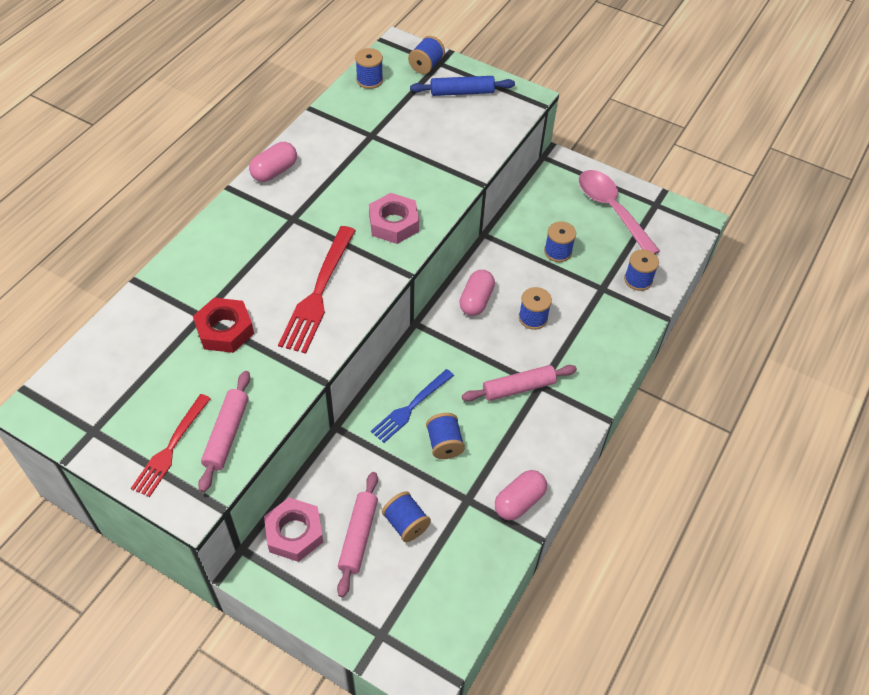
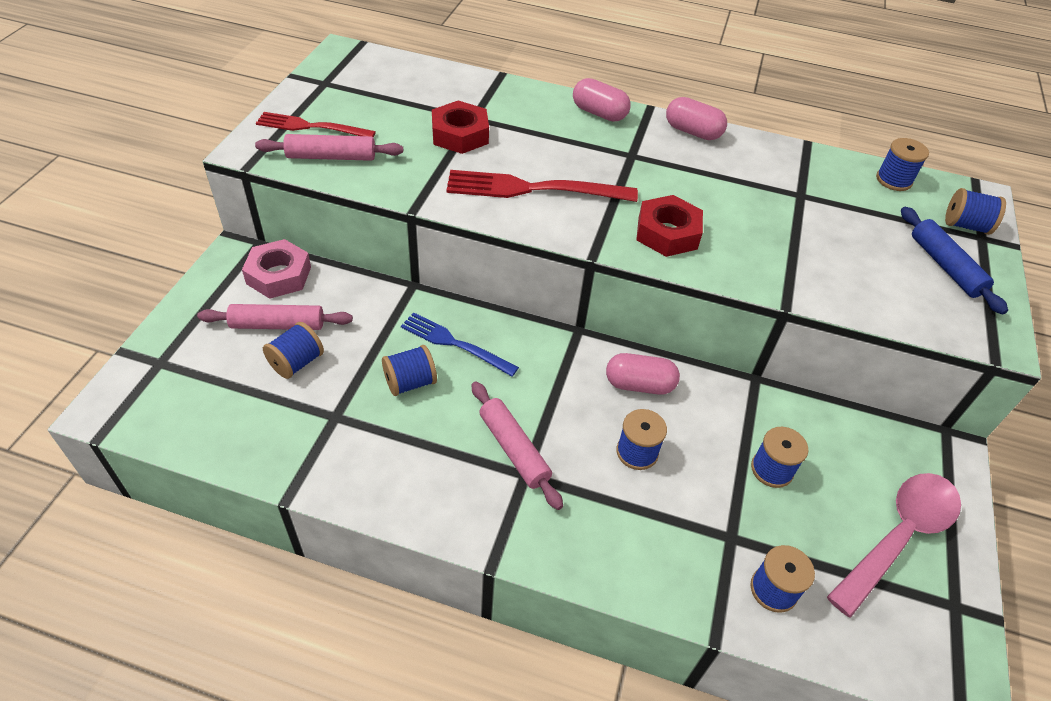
camera: 75 degrees right, 5 degrees down
pink nut [369,193,419,244] -> red nut [636,195,703,257]
pink capsule [495,470,547,520] -> pink capsule moved to [573,78,631,122]

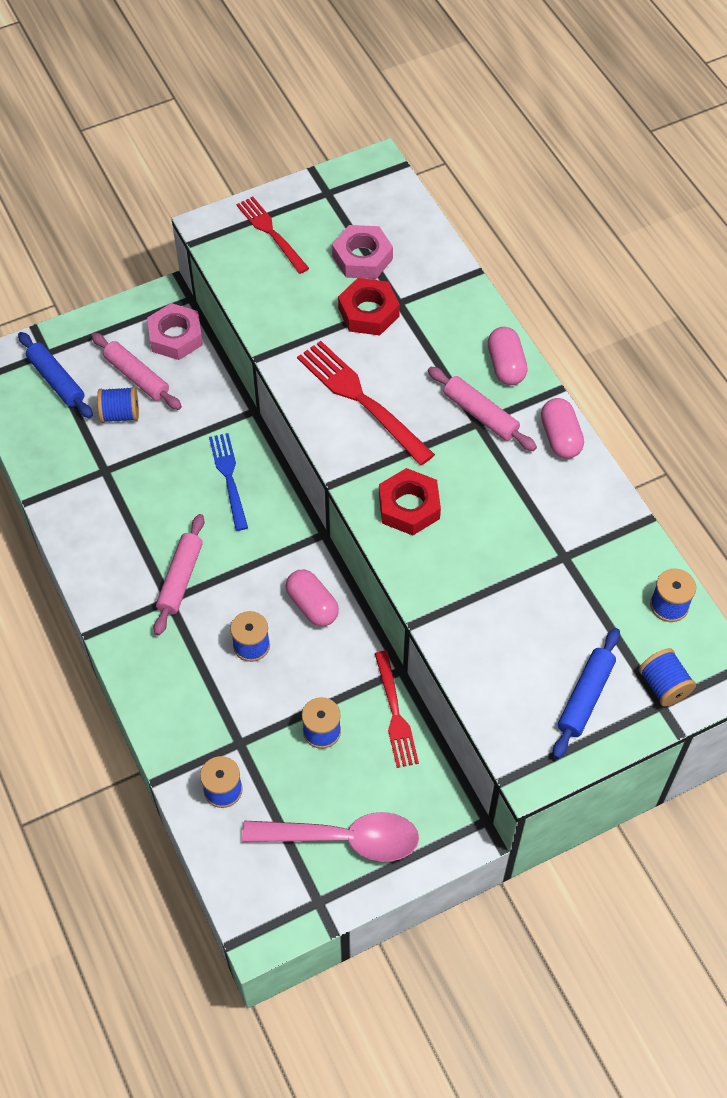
camera: 50 degrees right, 10 degrees up
pink rolling pin [255,134,403,161] -> pink rolling pin moved to [428,367,537,451]
blue spool [382,345,437,396] -> none
none -> blue rolling pin [18,332,93,419]
none -> pink nut [332,225,393,279]
none -> red fork [375,651,419,768]

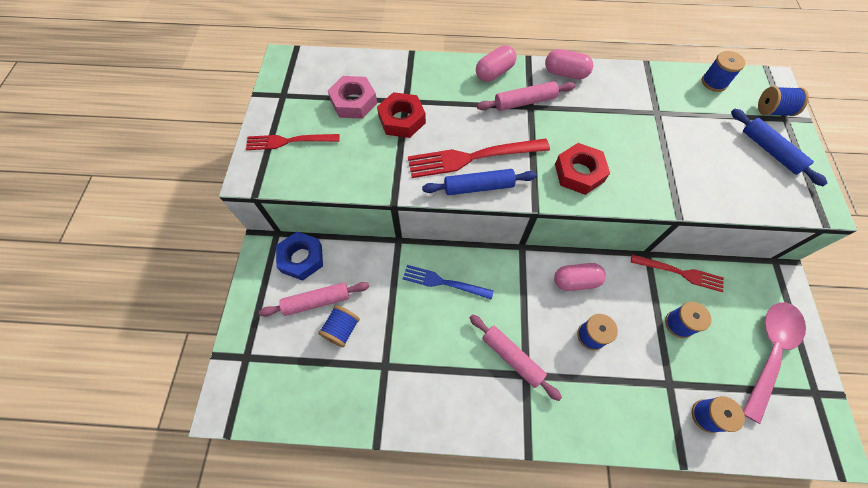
camera: 60 degrees left, 5 degrees up
blue rolling pin [18,332,93,419] -> blue rolling pin moved to [422,169,537,195]
pink nut [147,303,203,360] -> blue nut [276,232,323,281]
pink capsule [488,327,528,385] -> pink capsule turned 60 degrees counterclockwise [476,45,516,82]

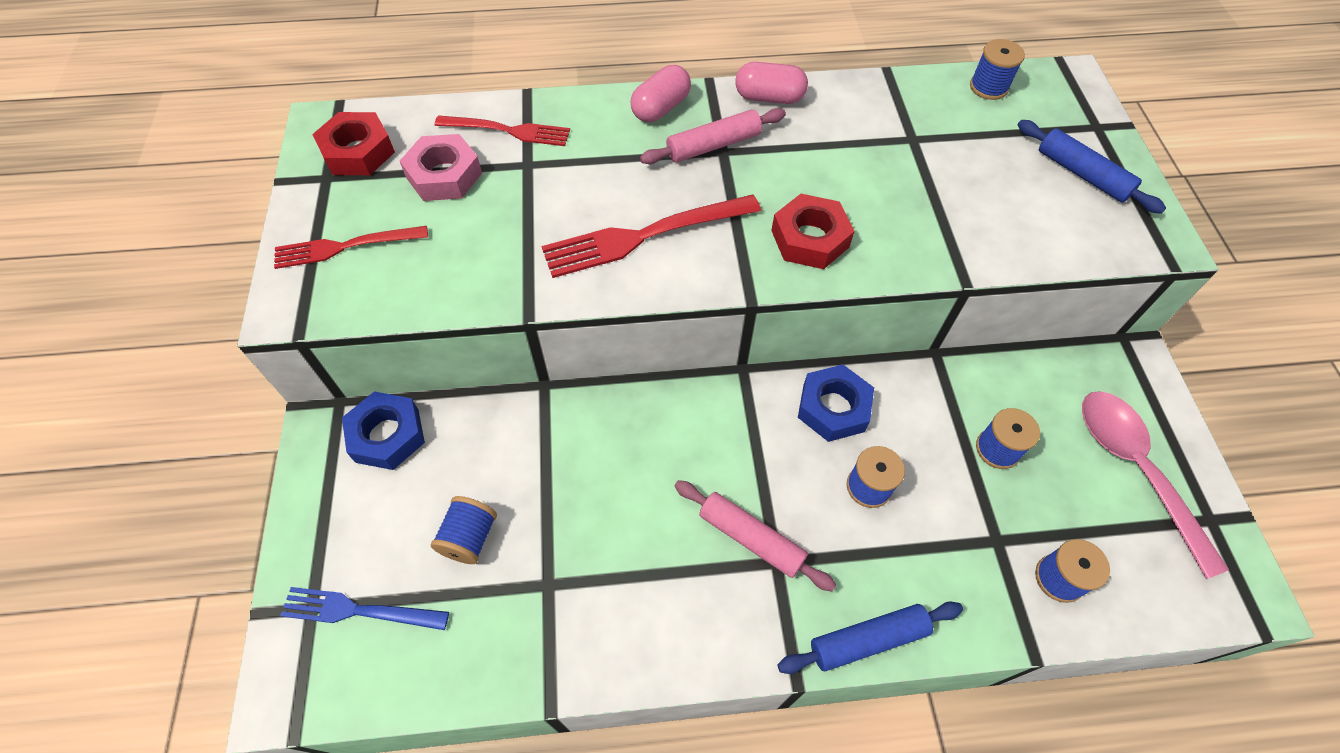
camera: 10 degrees left, 5 degrees down
pink rolling pin [259,282,369,317] -> none
red nut [377,92,426,138] -> red nut moved to [312,112,395,175]
blue fork [403,265,494,300] -> blue fork moved to [280,587,449,630]
blue rolling pin [422,169,537,195] -> blue rolling pin moved to [778,602,963,674]
pink capsule [554,263,606,291] -> blue nut [798,365,874,442]
red fork [631,254,724,292] -> red fork moved to [435,115,570,146]
pink spoon [743,302,806,424] -> pink spoon turned 45 degrees counterclockwise [1082,391,1229,579]
blue spool [758,87,809,116] -> none

